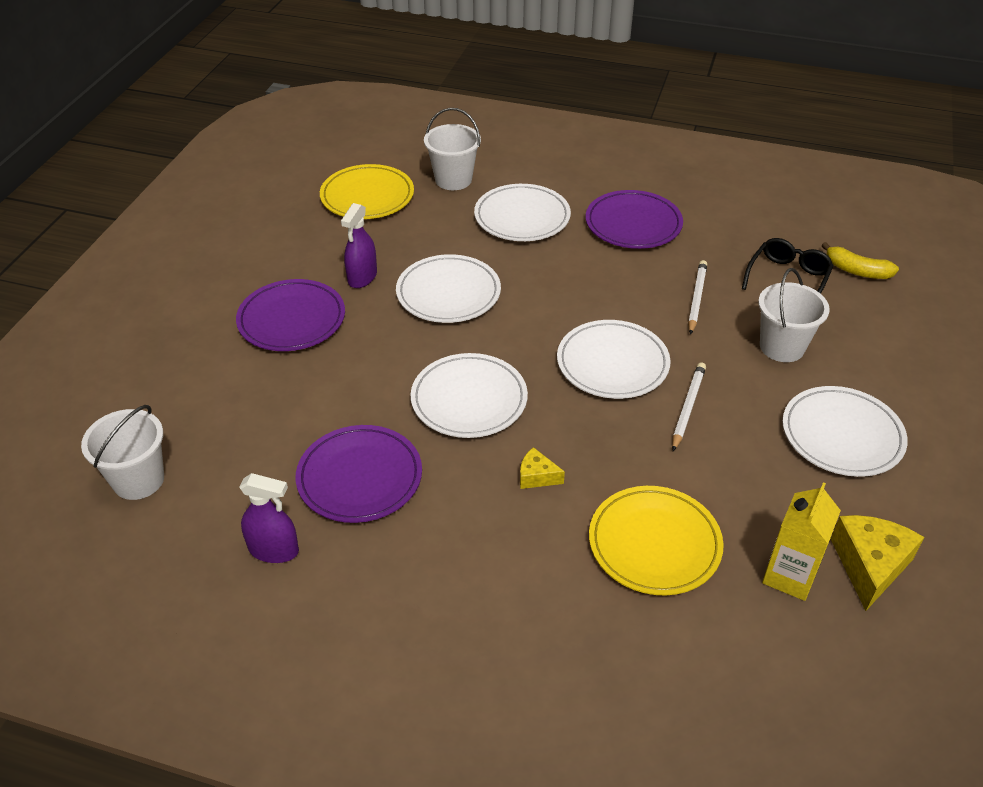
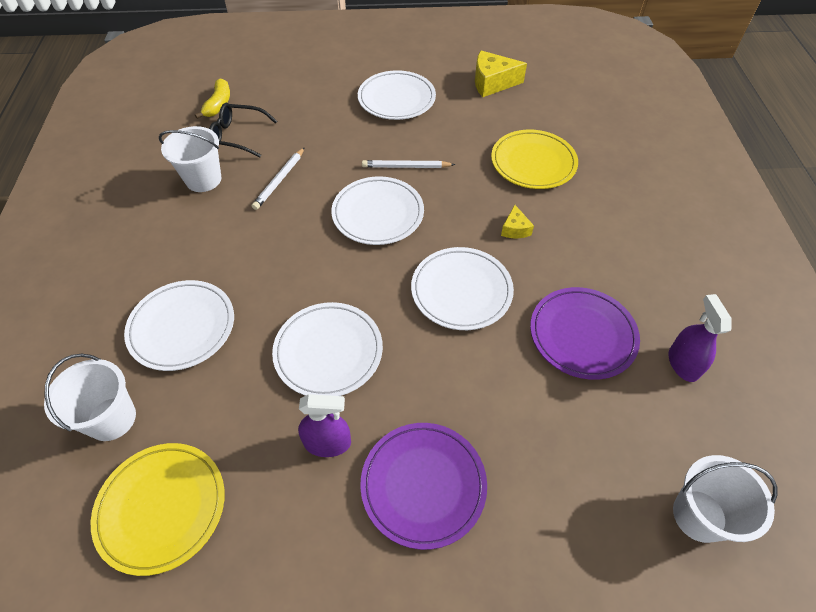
camera: 110 degrees left, 10 degrees up
purple plate [586,190,683,249] -> none
white pencil [688,260,707,335] -> white pencil turned 60 degrees counterclockwise [252,147,305,210]
white bucket [758,268,830,362] -> white bucket moved to [159,126,221,192]
yellow carton [762,482,841,601] -> none

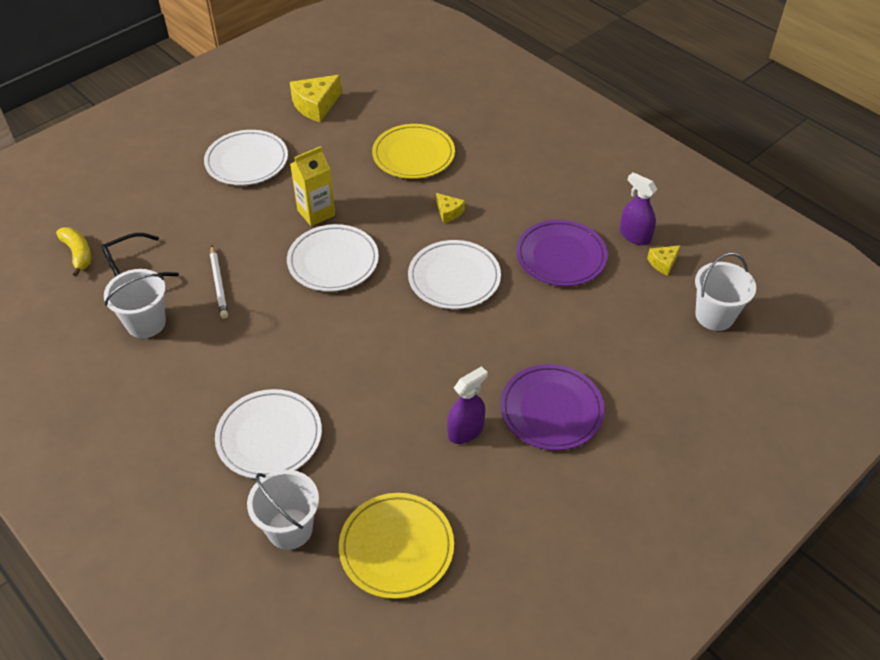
camera: 40 degrees left, 5 degrees down
white plate [272,302,383,396] -> none
white pencil [362,160,455,168] -> yellow carton [290,146,335,226]
none -> yellow cheese [647,245,681,276]

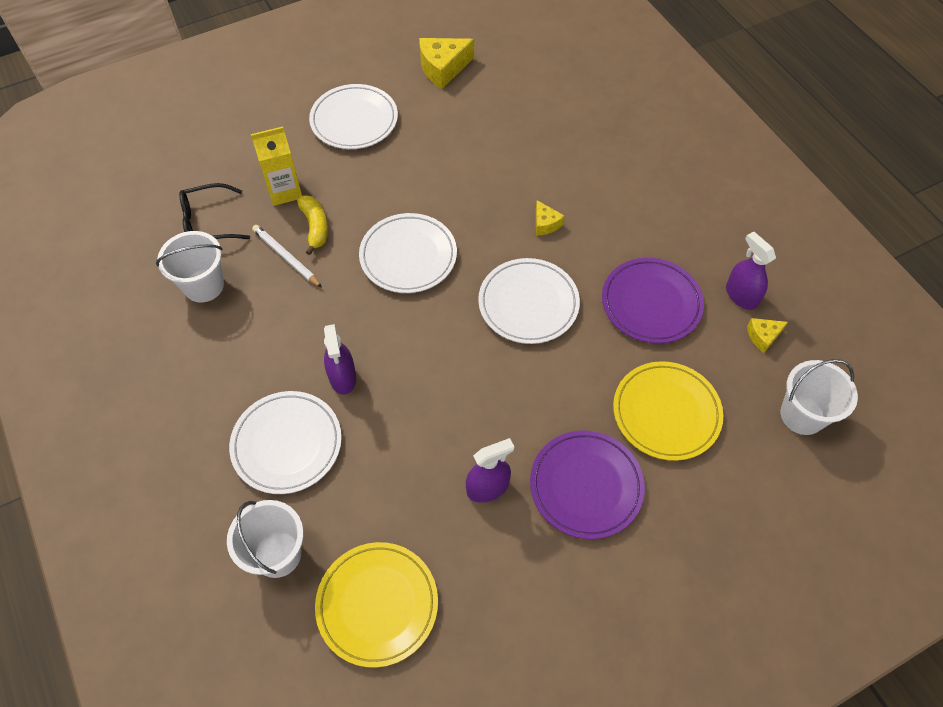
camera: 15 degrees right, 10 degrees up
yellow banana [56,227,91,276] -> yellow banana moved to [297,195,328,255]
white pencil [210,245,228,319] -> white pencil turned 135 degrees clockwise [252,225,322,288]
yellow carton [290,146,335,226] -> yellow carton moved to [251,127,302,206]
yellow plate [372,124,455,179] -> yellow plate moved to [613,361,723,461]
none -> purple spray bottle [324,324,356,395]

